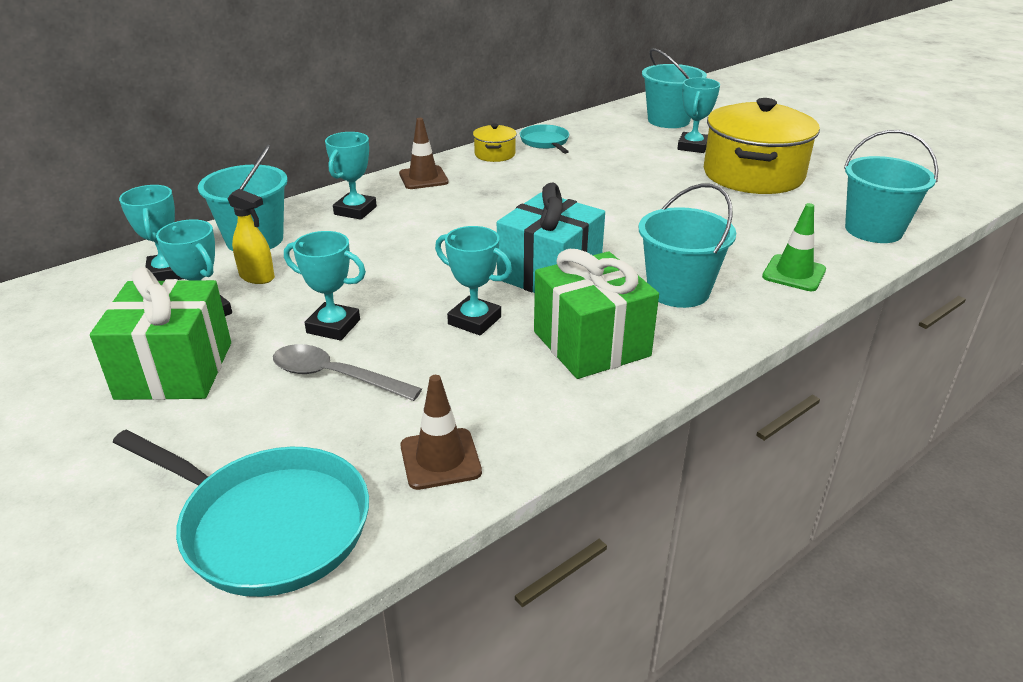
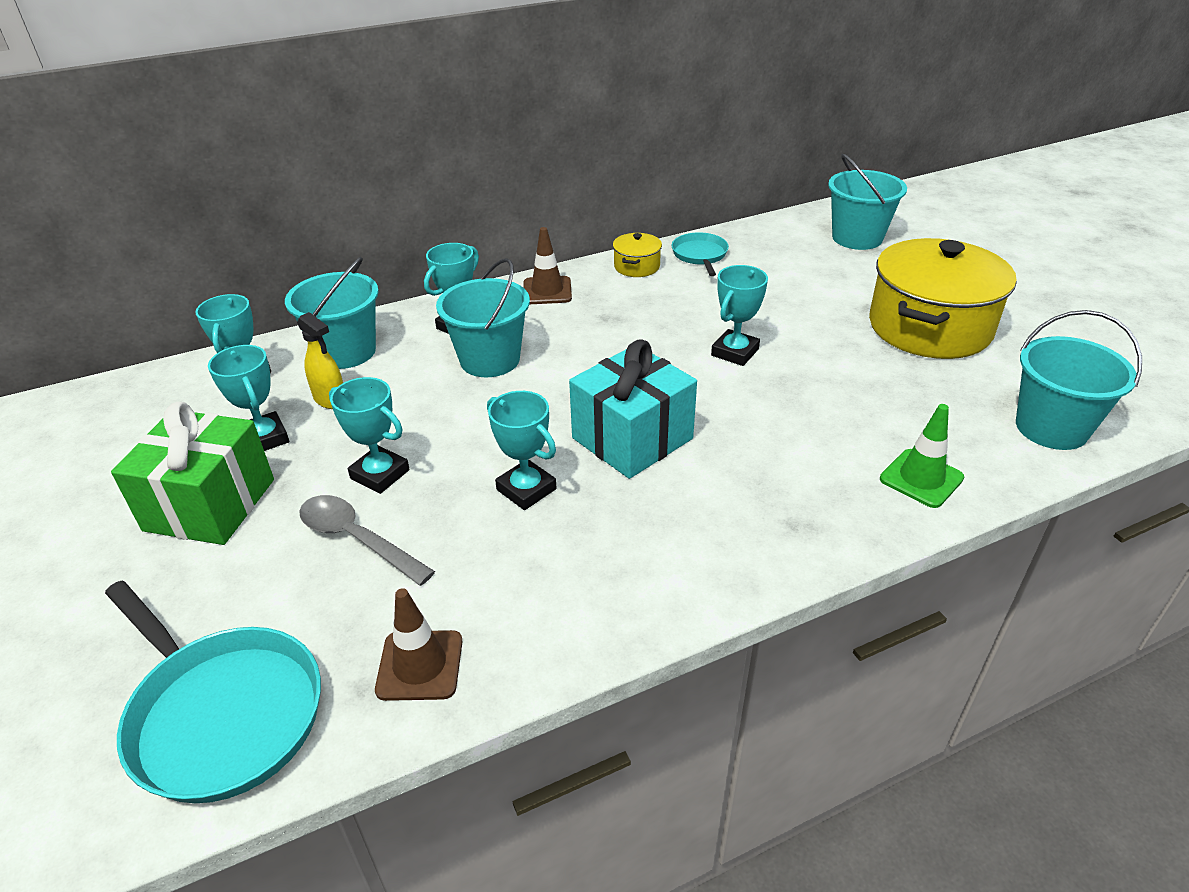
camera: 15 degrees right, 5 degrees up
green gift [534,249,659,379] -> none
turquoise bucket [639,183,736,308] -> turquoise bucket moved to [436,258,530,377]
turquoise trophy [677,78,720,153] -> turquoise trophy moved to [711,265,768,366]

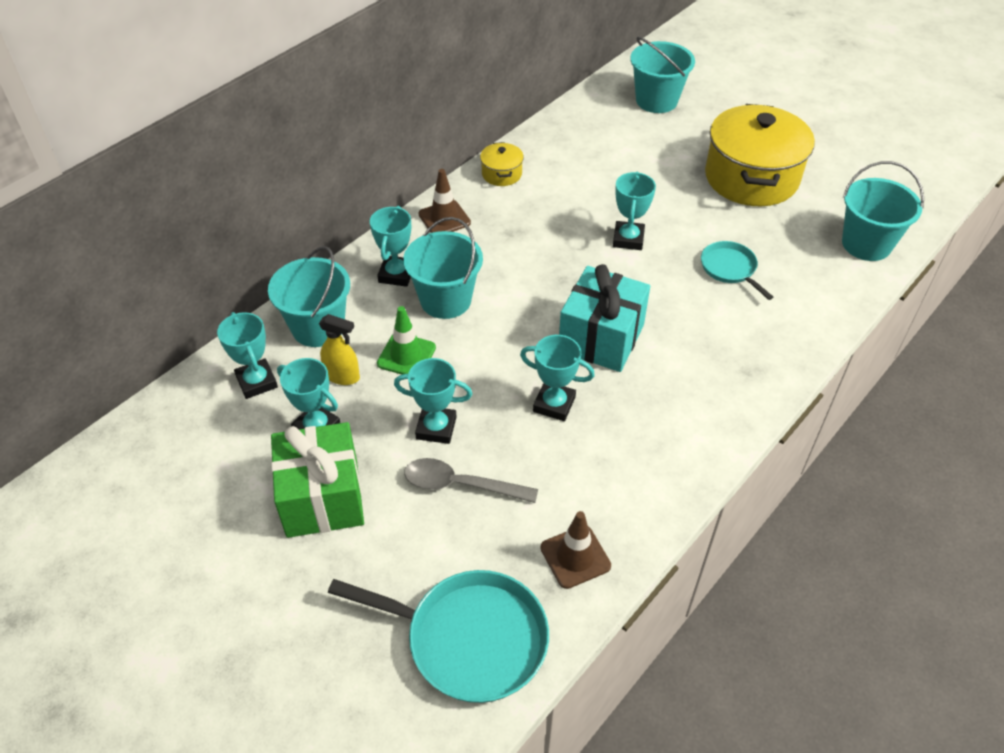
camera: 25 degrees left, 10 degrees up
turquoise pan [672,232,729,276] -> turquoise pan moved to [701,241,773,300]
green traffic cone [880,404,964,508] -> green traffic cone moved to [377,306,436,375]

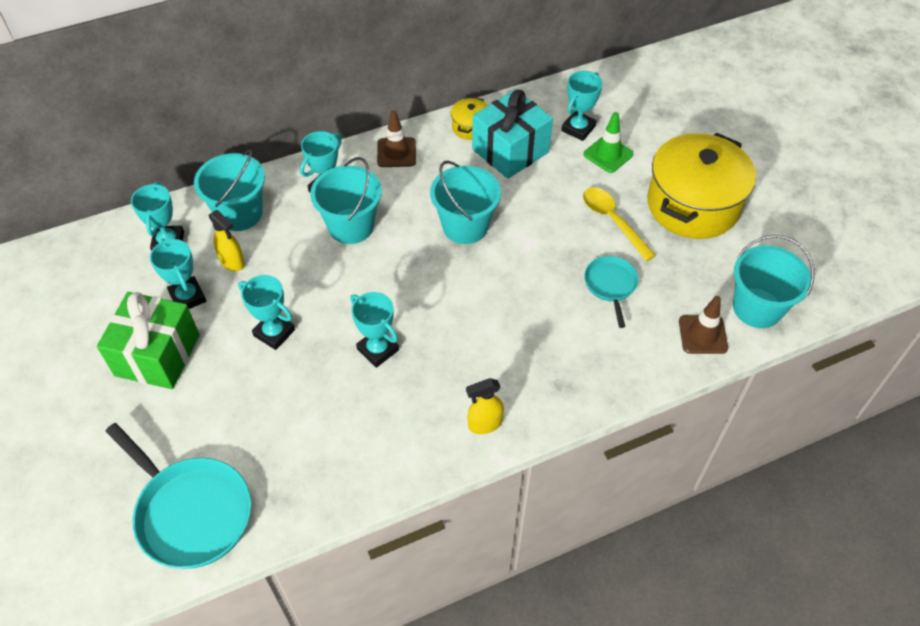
camera: 25 degrees right, 5 degrees up
green traffic cone [377,306,436,375] -> green traffic cone moved to [583,112,634,173]
grey spoon [404,458,538,503] -> none
brown traffic cone [540,511,611,589] -> brown traffic cone moved to [679,296,728,354]
turquoise gift [559,264,650,372] -> turquoise gift moved to [472,89,553,179]
turquoise trophy [613,172,656,250] -> turquoise trophy moved to [561,71,603,141]
turquoise bucket [631,37,695,113] -> turquoise bucket moved to [430,161,501,244]
none -> yellow spray bottle [466,378,504,434]
none -> yellow spoon [583,187,656,261]

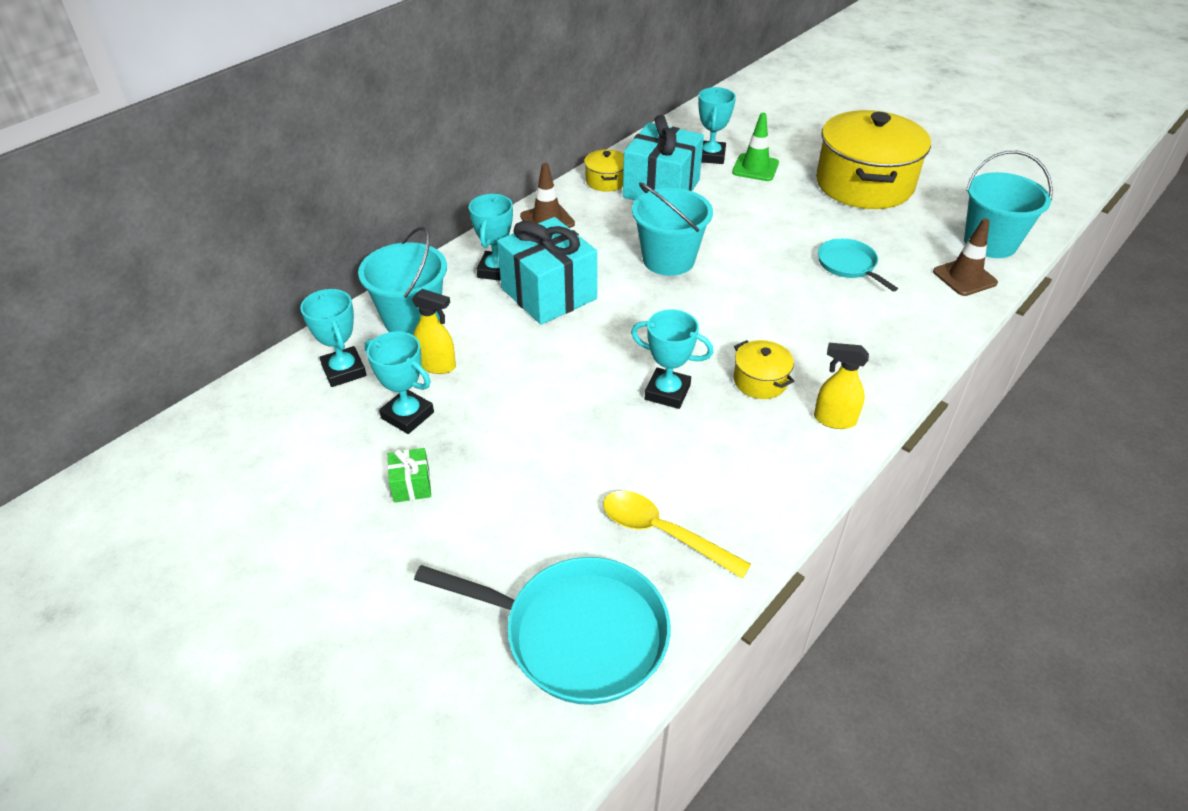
camera: 25 degrees left, 10 degrees down
green gift [97,292,200,389] -> green gift [388,448,431,503], size x0.43
turquoise trophy [238,275,295,350] -> none
turquoise bucket [310,157,382,244] -> turquoise gift [497,217,597,325]
yellow spray bottle [466,378,504,434] -> yellow spray bottle turned 60 degrees clockwise [814,343,869,429]
yellow spoon [583,187,656,261] -> yellow spoon moved to [603,491,751,579]
none -> yellow pot [734,340,794,399]

